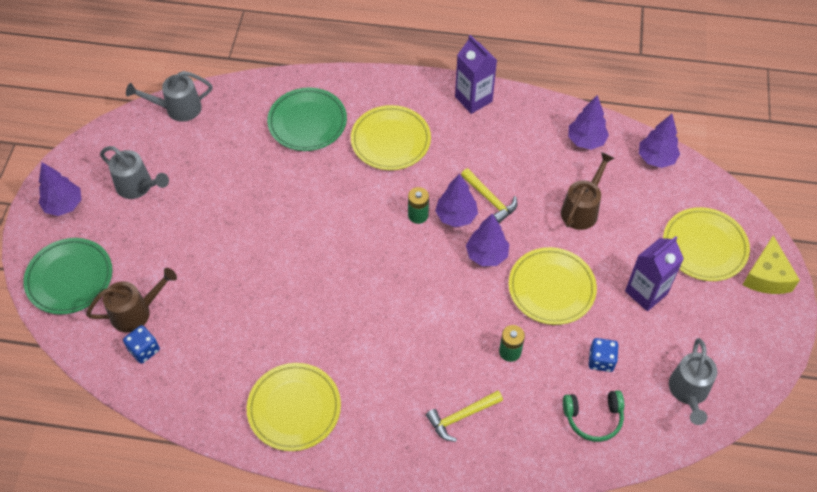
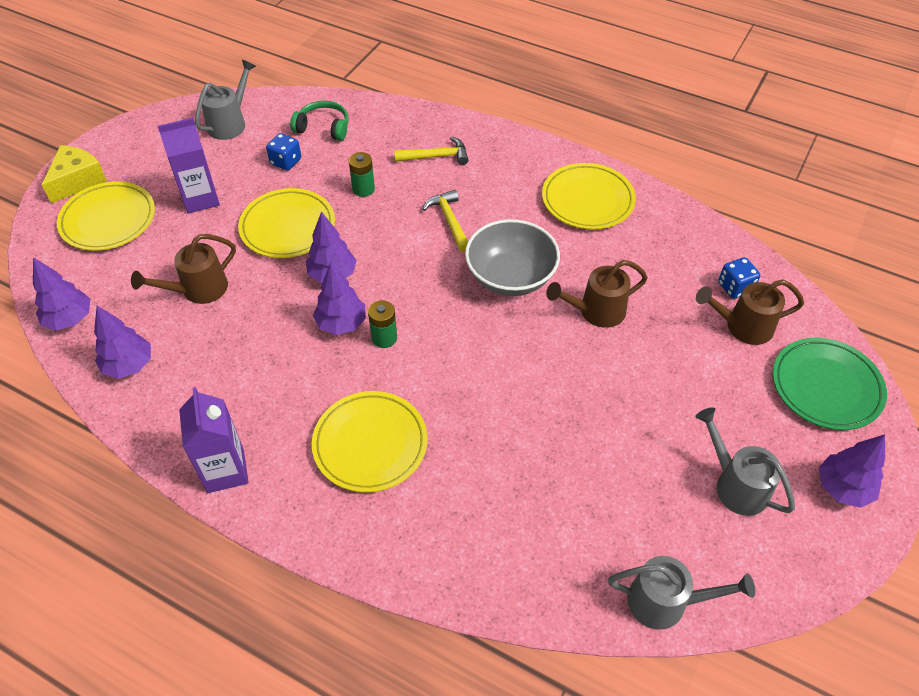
camera: 160 degrees left, 5 degrees down
green plate [267,88,347,151] -> none
yellow hammer [461,168,517,223] -> yellow hammer moved to [422,190,468,252]
none -> grey bowl [465,219,560,296]
none -> brown watering can [546,260,648,328]

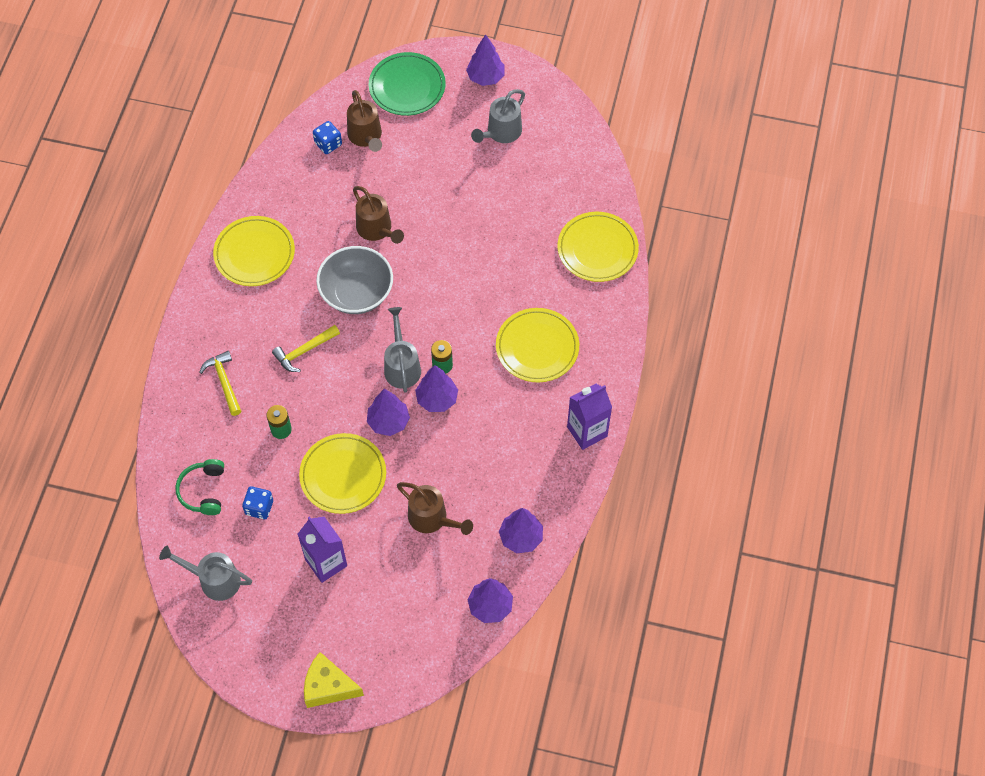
camera: 105 degrees left, 10 degrees up
yellow plate [57,182,155,251] -> yellow plate moved to [557,212,639,282]
grey watering can [608,556,755,630] -> grey watering can moved to [384,307,421,392]

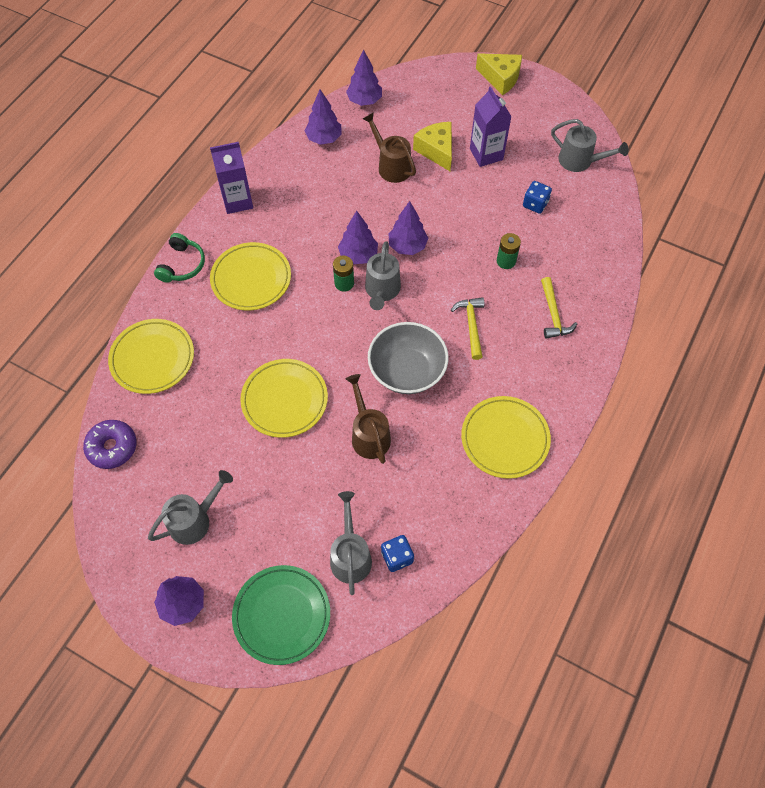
camera: 165 degrees left, 0 degrees up
green headphones [175,459,224,515] -> green headphones moved to [154,233,205,283]
yellow hammer [272,325,340,372] -> yellow hammer turned 75 degrees counterclockwise [451,297,484,360]
yellow plate [299,433,386,514] -> yellow plate moved to [240,359,328,438]
brown watering can [347,90,382,152] -> grey watering can [330,491,372,595]
none -> purple donut [83,420,137,469]
none -> yellow cheese [413,122,452,171]

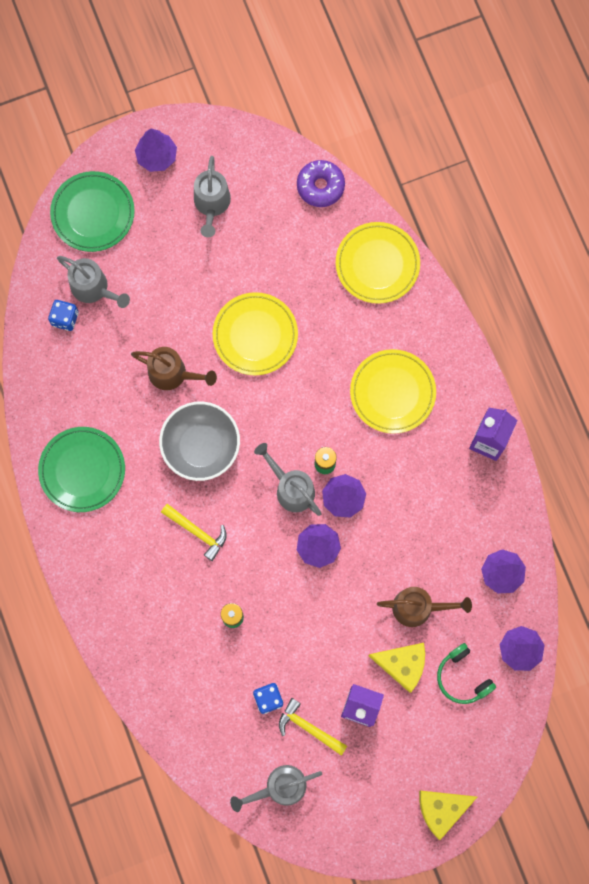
camera: 130 degrees right, 15 degrees up
green headphones [154,233,205,283] -> green headphones moved to [437,643,496,704]
yellow plate [461,396,551,479] -> green plate [38,427,125,512]
yellow hammer [541,277,577,339] -> yellow hammer moved to [279,698,347,756]

